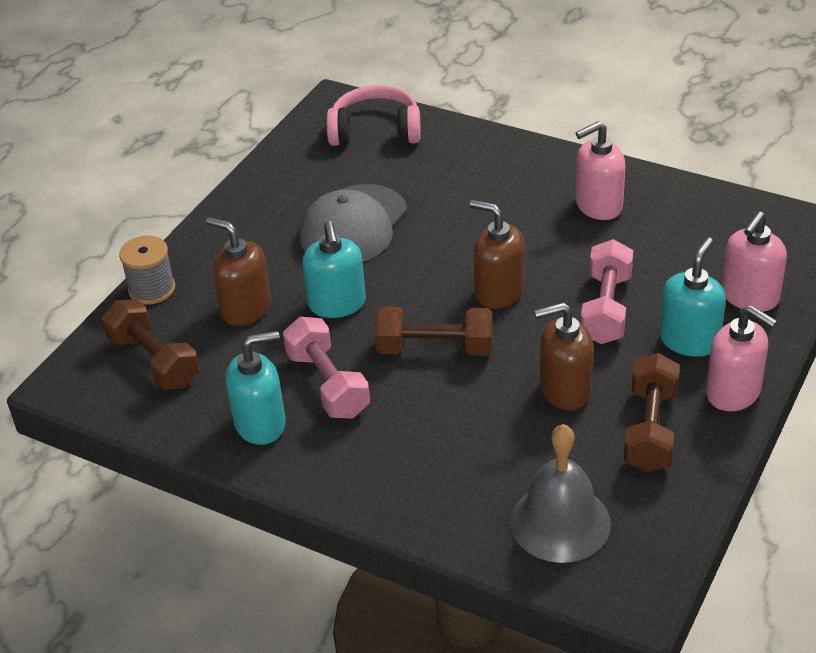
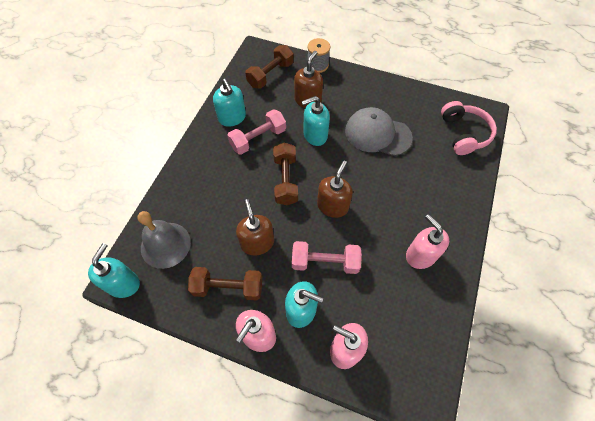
camera: 80 degrees right, 20 degrees up
none -> turquoise soap dispenser [88,243,140,298]

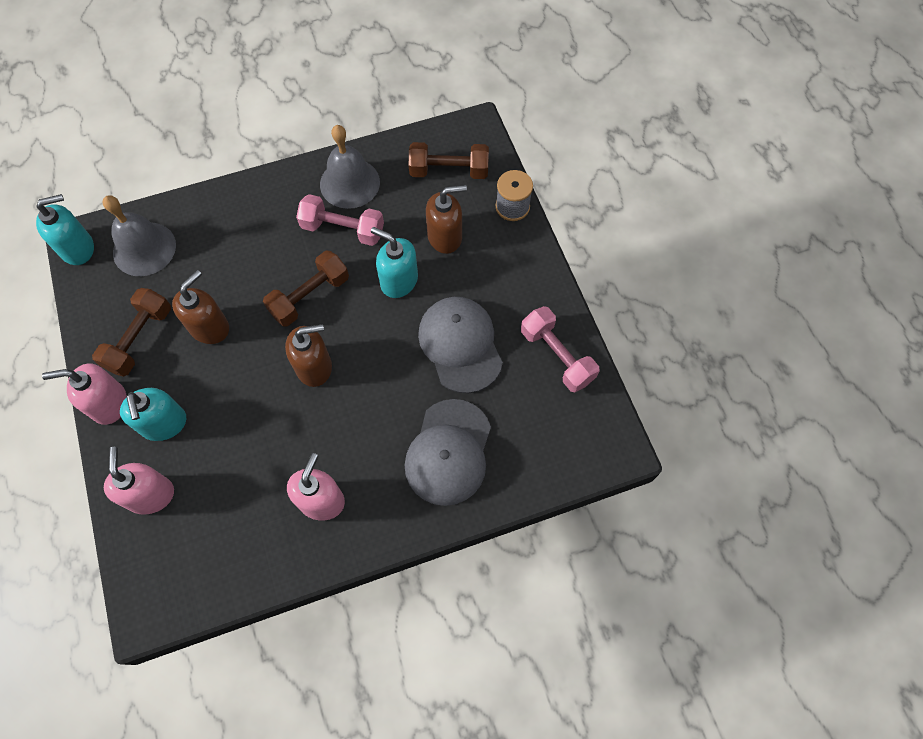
camera: 50 degrees right, 5 degrees up
brown dumbbell [188,267,262,301] -> brown dumbbell turned 60 degrees clockwise [92,288,171,377]
turquoise soap dispenser [213,79,246,127] -> grey bell [320,125,380,209]
pink dumbbell [292,241,362,274] -> pink dumbbell moved to [521,306,599,392]
pink headphones [441,101,497,155] -> none
none -> grey cap [405,399,491,506]

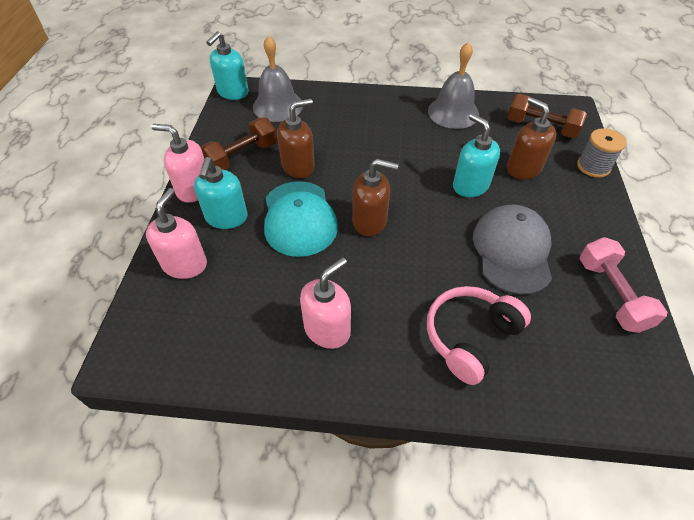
camera: 25 degrees right, 15 degrees down
turquoise soap dispenser [36,194,94,265] -> turquoise soap dispenser turned 120 degrees clockwise [206,31,248,100]
brown dumbbell [263,251,349,326] -> none
pink dumbbell [296,194,384,246] -> none
grey cap [405,399,491,506] -> pink headphones [427,286,531,385]
brown soap dispenser [426,185,467,254] -> brown soap dispenser turned 135 degrees counterclockwise [507,97,556,180]
none -> turquoise cap [264,181,338,257]

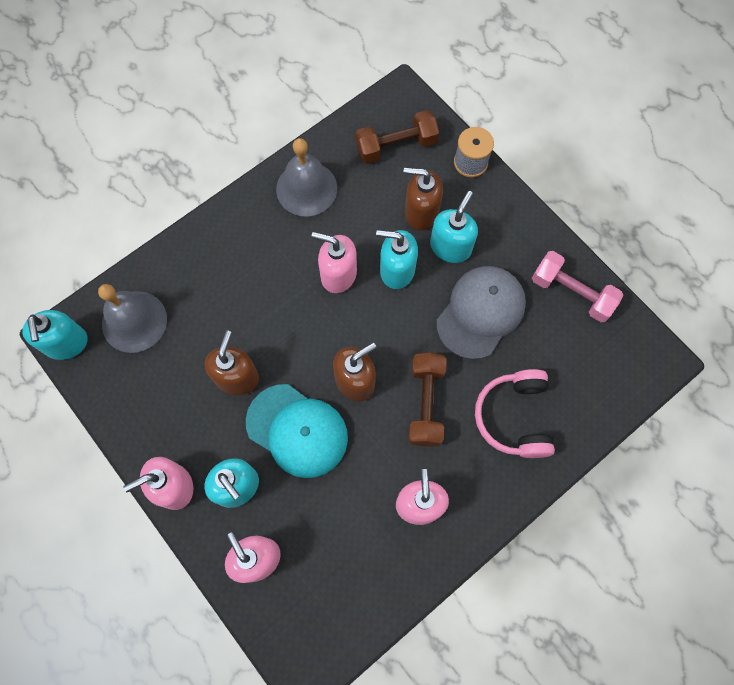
camera: 45 degrees left, 20 degrees up
brown dumbbell [200,118,277,170] -> brown dumbbell moved to [408,352,447,446]
grey cap [473,205,552,295] -> grey cap turned 75 degrees clockwise [436,266,526,359]
none -> pink soap dispenser [311,232,357,293]
none -> turquoise soap dispenser [430,191,478,263]

